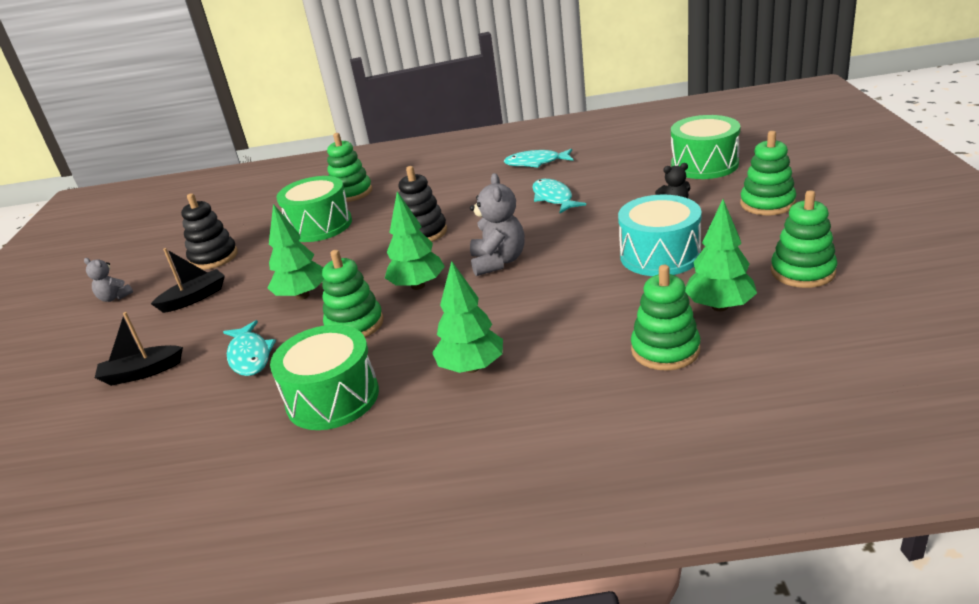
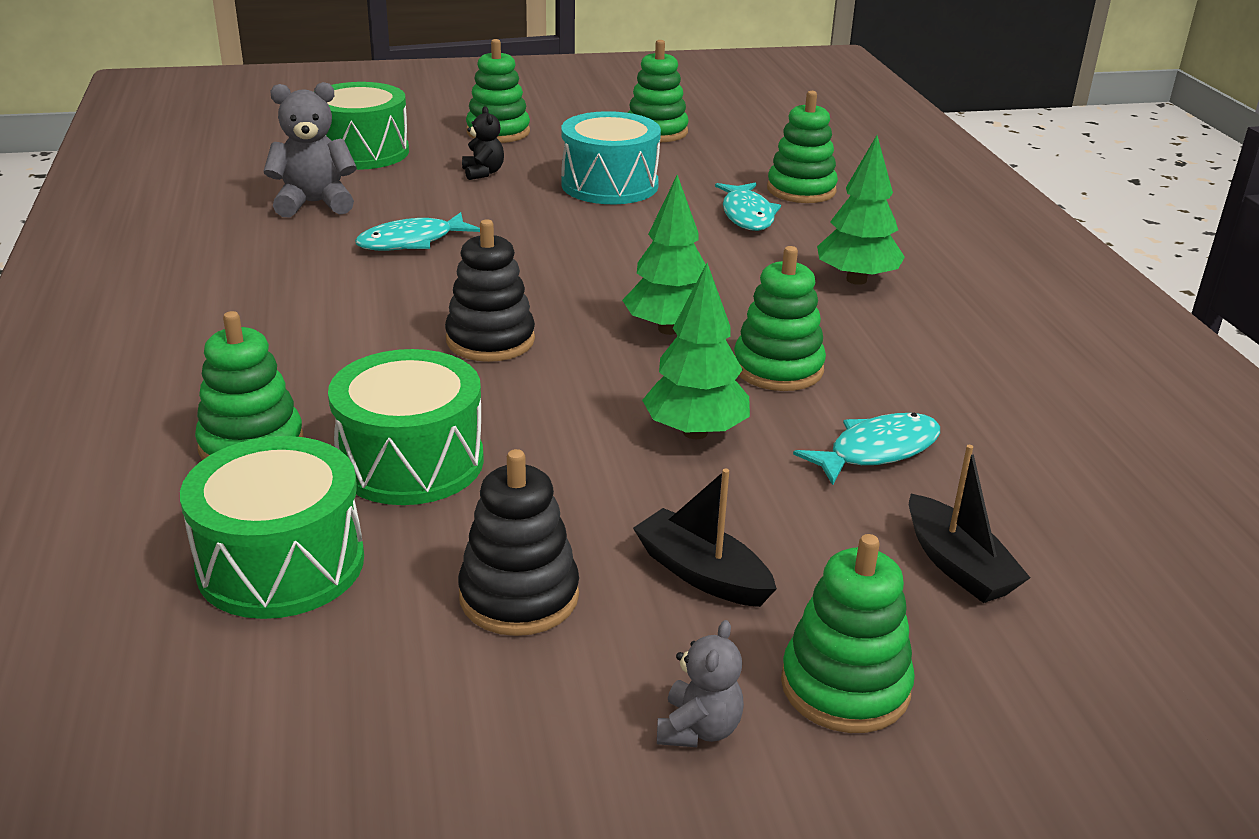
camera: 105 degrees left, 0 degrees up
green drum [270,325,379,430] -> green drum moved to [180,436,364,619]
grey teddy bear [470,173,525,276] -> grey teddy bear moved to [264,82,357,217]
turquoise fish [504,149,573,168] -> turquoise fish moved to [715,182,781,231]
green tree [685,199,757,311] -> none
none -> green stacking toy [781,534,915,733]

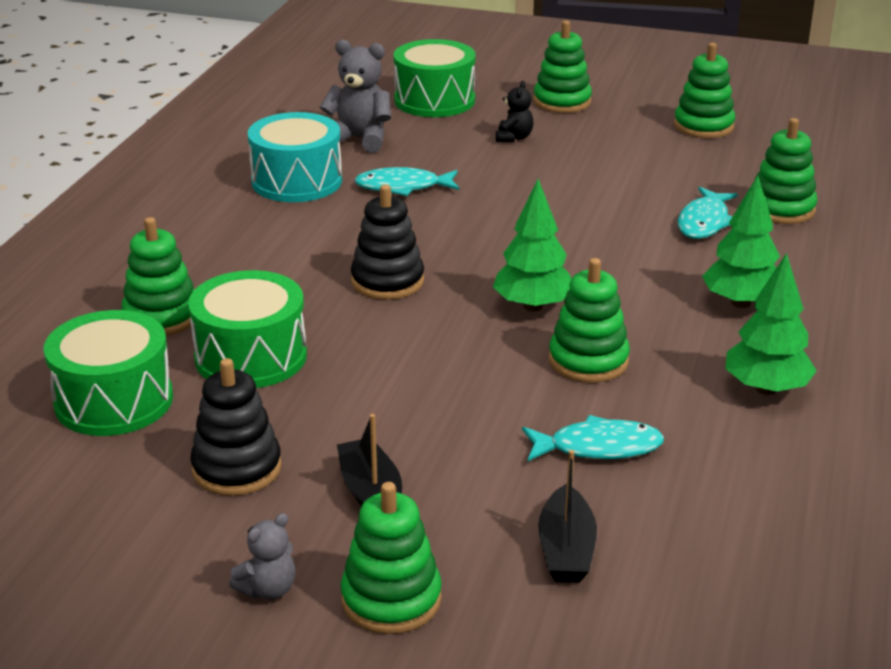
camera: 30 degrees right, 0 degrees up
turquoise drum [561,111,661,204] -> turquoise drum moved to [248,112,342,202]
green tree [642,263,750,439] -> green tree moved to [725,253,817,395]

